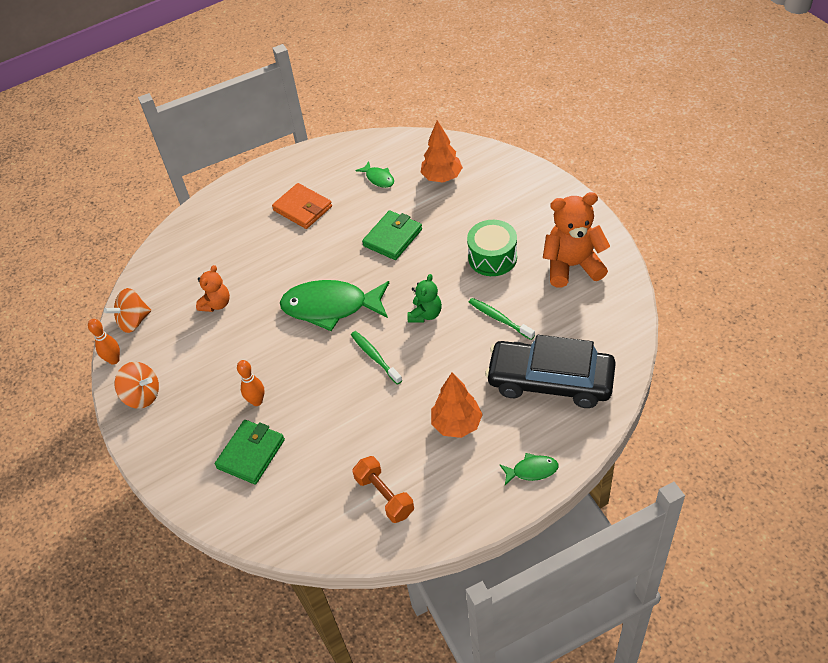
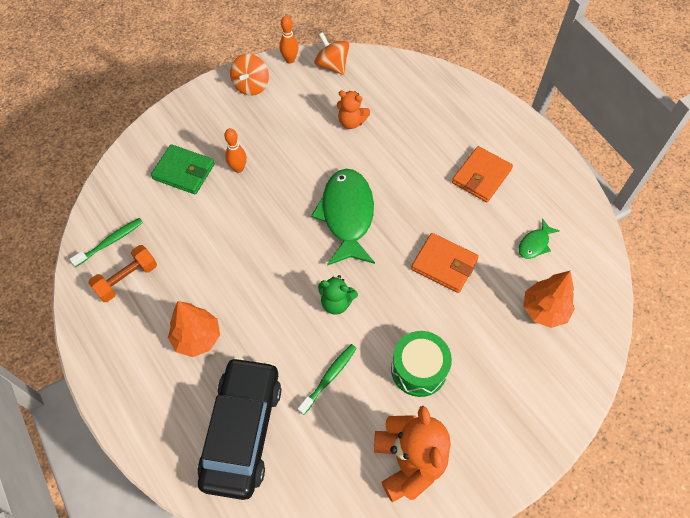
camera: 80 degrees right, 10 degrees up
green toothbrush [351,331,402,385] -> green toothbrush moved to [70,218,143,267]
green wallet [362,210,422,260] -> orange wallet [411,233,479,293]
green fish [500,453,558,485] -> none

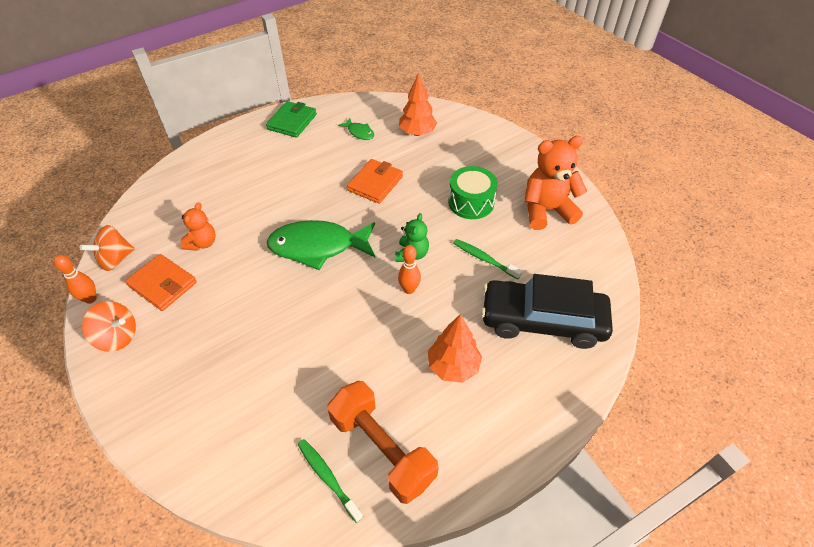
camera: 90 degrees left, 10 degrees down
orange dumbbell [88,245,157,302] -> orange dumbbell [328,381,439,504], size x1.55
green wallet [151,144,215,194] -> green wallet moved to [266,101,317,138]
orange bowling pin [224,128,247,173] -> orange bowling pin moved to [398,245,421,294]
orange wallet [452,146,513,202] -> orange wallet moved to [125,254,197,311]

